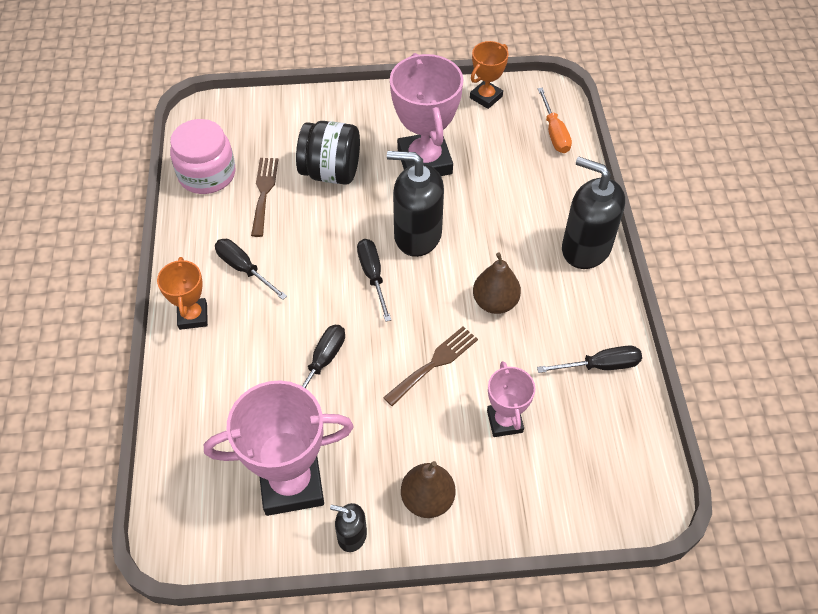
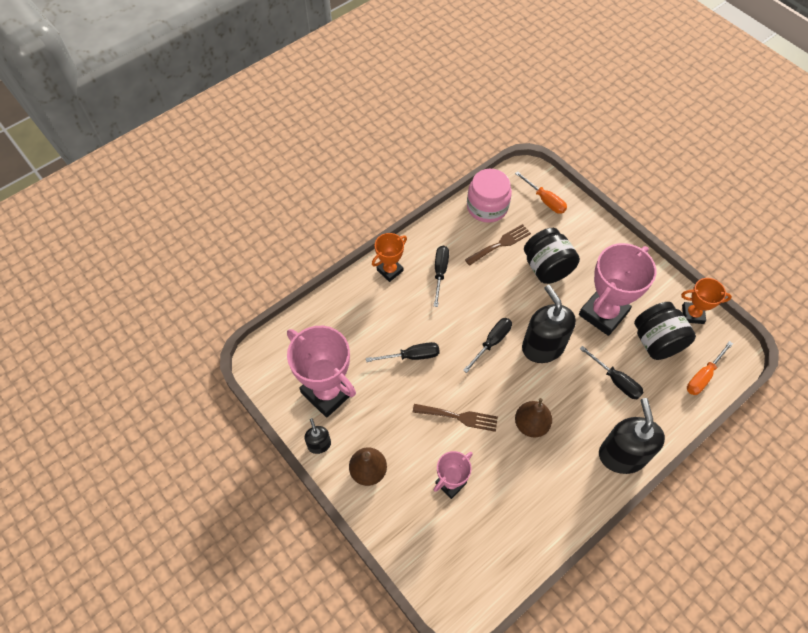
camera: 55 degrees right, 5 degrees up
black screwdriver [537,345,642,373] -> black screwdriver moved to [580,346,644,400]
none -> orange screwdriver [515,171,567,214]
none -> black jar [634,302,696,360]

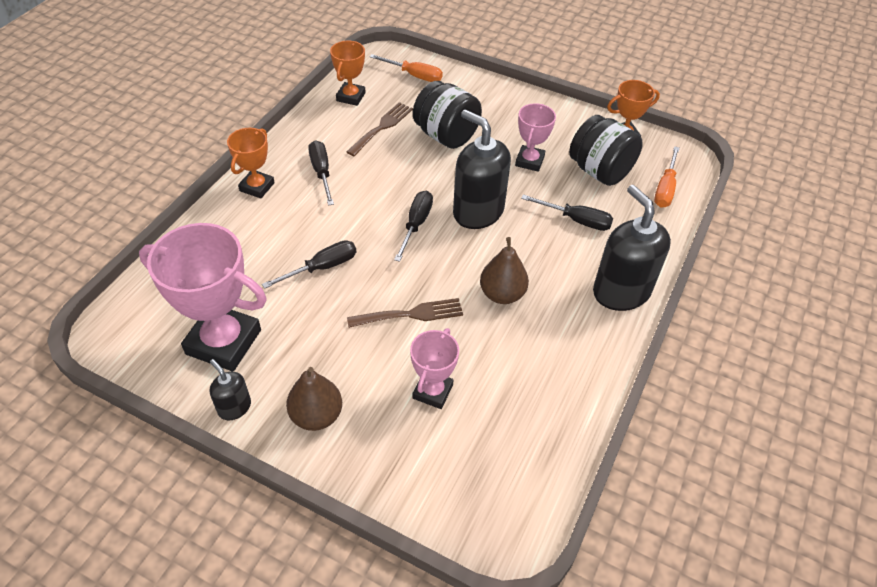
camera: 25 degrees left, 10 degrees down
pink jar [467,169,512,223] -> orange trophy [330,41,366,106]
pink trophy [579,243,656,336] -> pink trophy [515,103,556,172], size x0.55

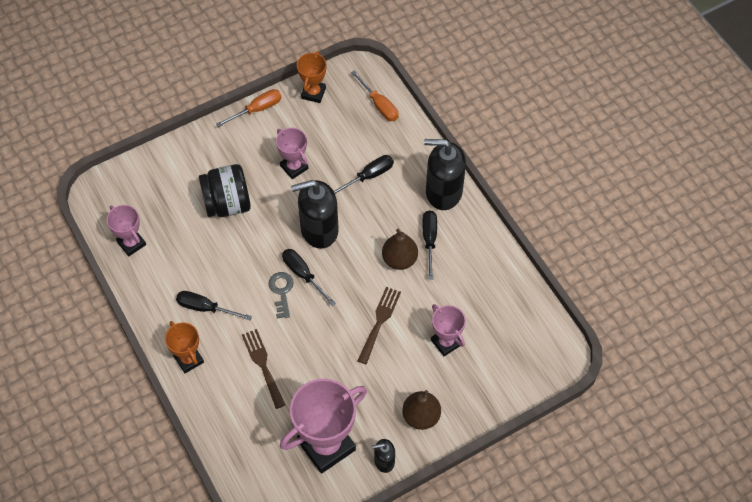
camera: 55 degrees left, 10 degrees up
black screwdriver [262,240,356,289] -> black screwdriver moved to [422,210,437,280]
orange trophy [330,41,366,106] -> pink trophy [107,205,146,256]
brown fork [347,102,413,156] -> brown fork moved to [242,329,285,409]
orange screwdriver [369,54,443,82] -> orange screwdriver moved to [216,89,281,127]
black jar [569,115,643,186] -> none
none -> grey key [268,272,294,319]

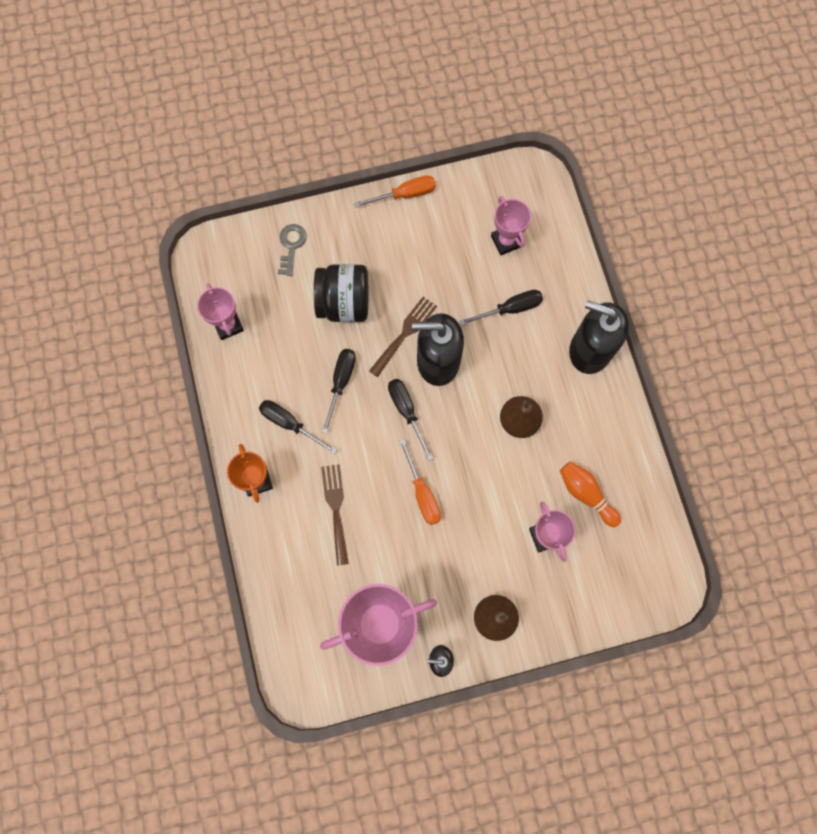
camera: 15 degrees right, 15 degrees up
grey key [268,272,294,319] -> grey key moved to [278,224,307,276]
pink trophy [276,128,309,179] -> pink trophy moved to [491,196,531,255]
orange trophy [297,51,326,103] -> none
orange screwdriver [351,70,399,121] -> orange screwdriver moved to [399,439,441,525]
brown fork [357,287,401,364] -> brown fork moved to [369,297,437,377]
black screwdriver [422,210,437,280] -> black screwdriver moved to [322,349,356,434]
none -> orange bowling pin [560,462,621,527]

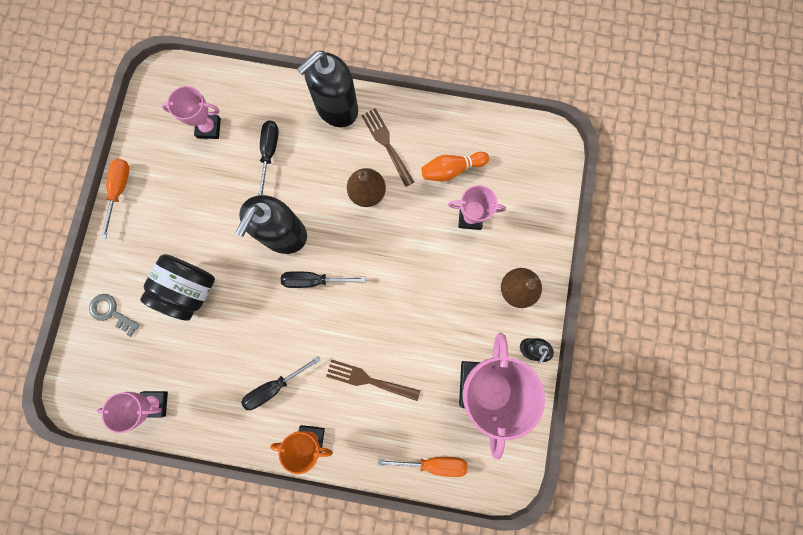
camera: 65 degrees left, 5 degrees up
black screwdriver [322,349,356,434] -> none
brown fork [369,297,437,377] -> brown fork moved to [361,108,414,187]
orange screwdriver [399,439,441,525] -> orange screwdriver moved to [378,457,467,477]

